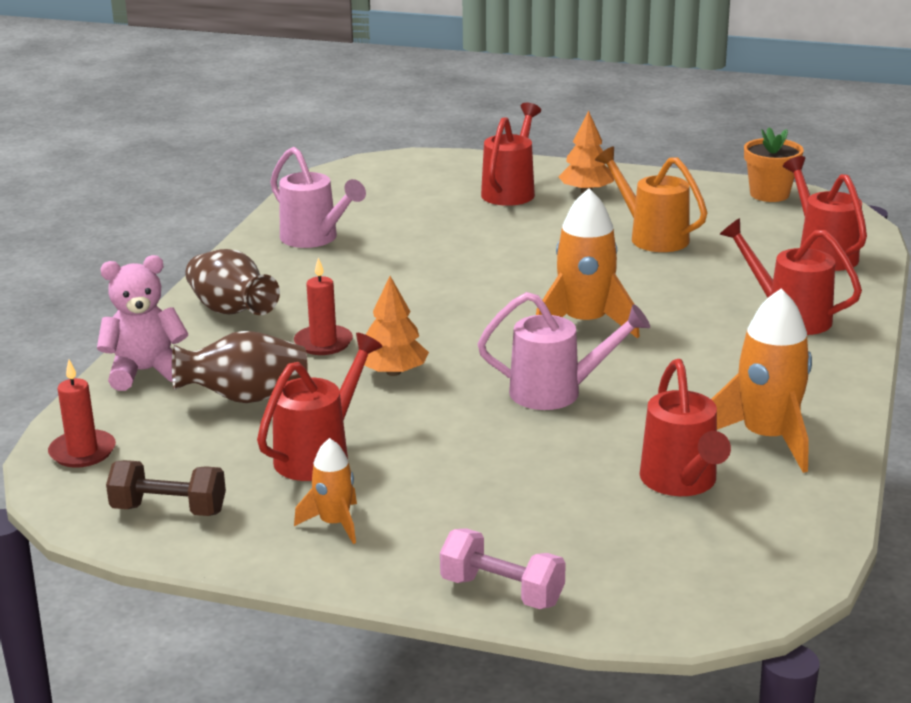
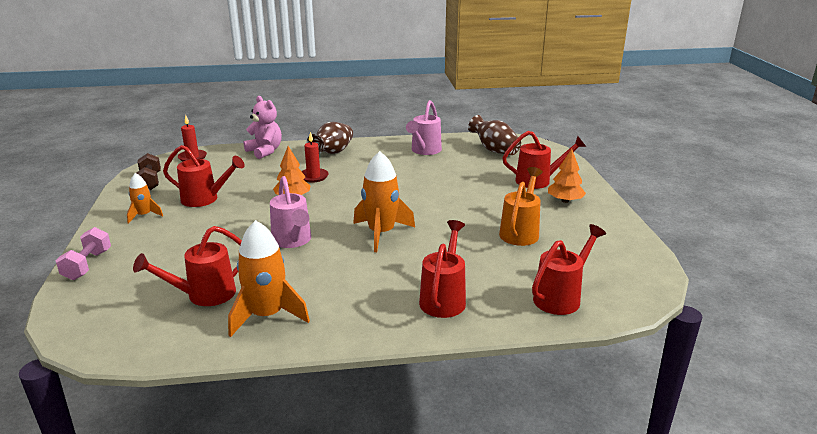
camera: 65 degrees right, 0 degrees up
brown vase [172,331,307,403] -> brown vase moved to [468,115,521,155]
orange flower pot [744,127,804,202] -> none

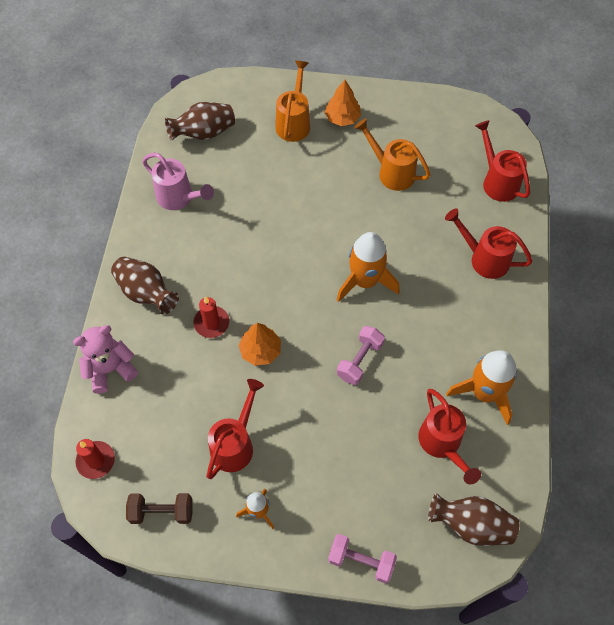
camera: 75 degrees left, 35 degrees up
pink watering can [270,176,311,248] -> pink dumbbell [337,326,385,385]
red watering can [502,131,586,189] -> orange watering can [275,60,310,142]
none -> brown vase [428,493,519,546]

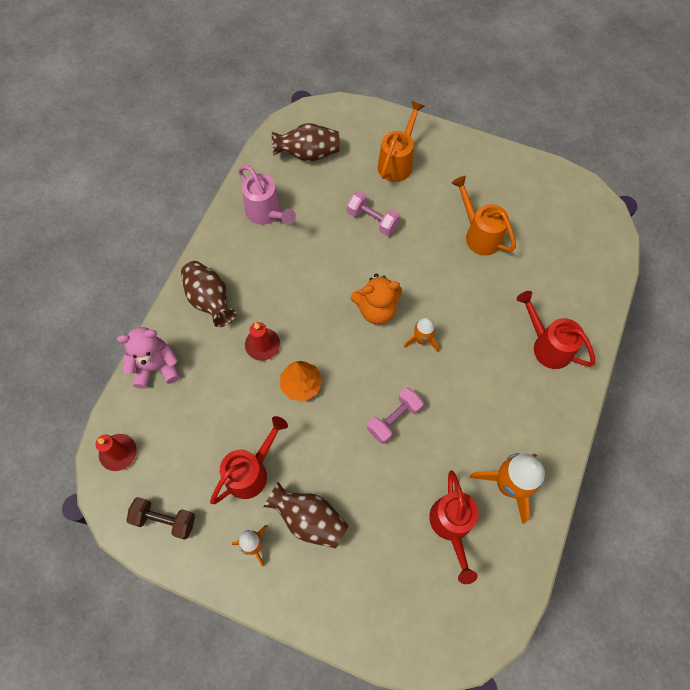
camera: 15 degrees right, 5 degrees up
orange tree [324,80,361,126] -> none
pink dumbbell [328,534,397,584] -> pink dumbbell moved to [347,191,400,236]
orange rocket [337,232,400,302] -> orange rocket [404,318,439,351], size x0.55
brown vase [428,493,519,546] -> brown vase moved to [264,482,348,548]
red watering can [475,120,530,202] -> none
none -> orange teddy bear [351,274,402,325]

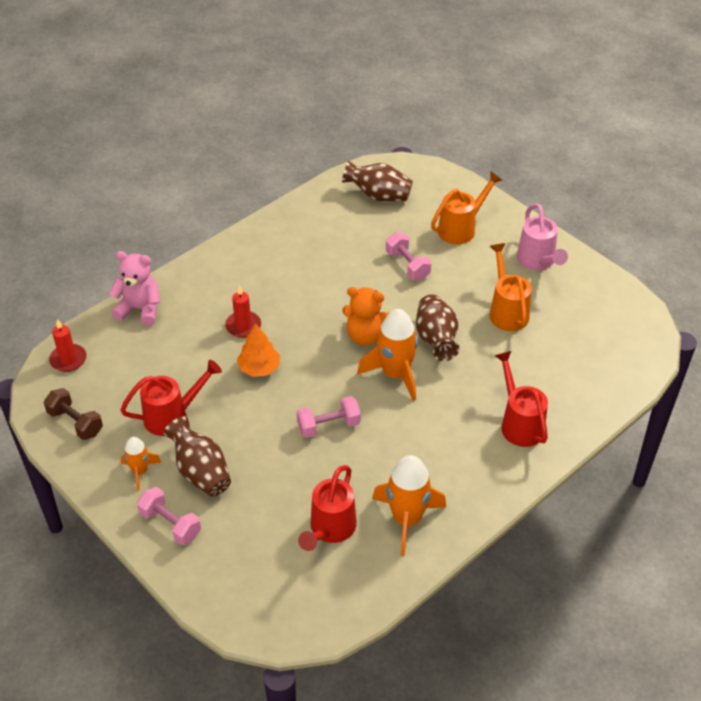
camera: 25 degrees right, 20 degrees down
brown vase [181,261,236,327] -> brown vase moved to [416,294,459,361]
pink watering can [238,165,296,225] -> pink watering can moved to [517,204,568,270]
orange rocket [404,318,439,351] -> orange rocket [357,309,418,401], size x1.80
none -> pink dumbbell [137,487,201,545]

